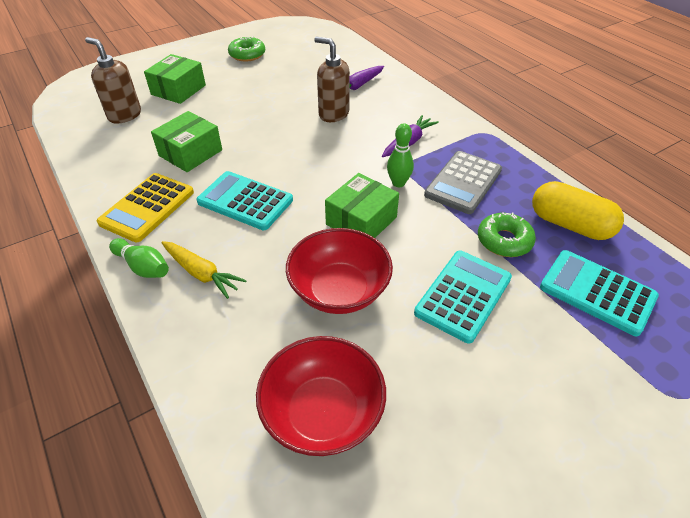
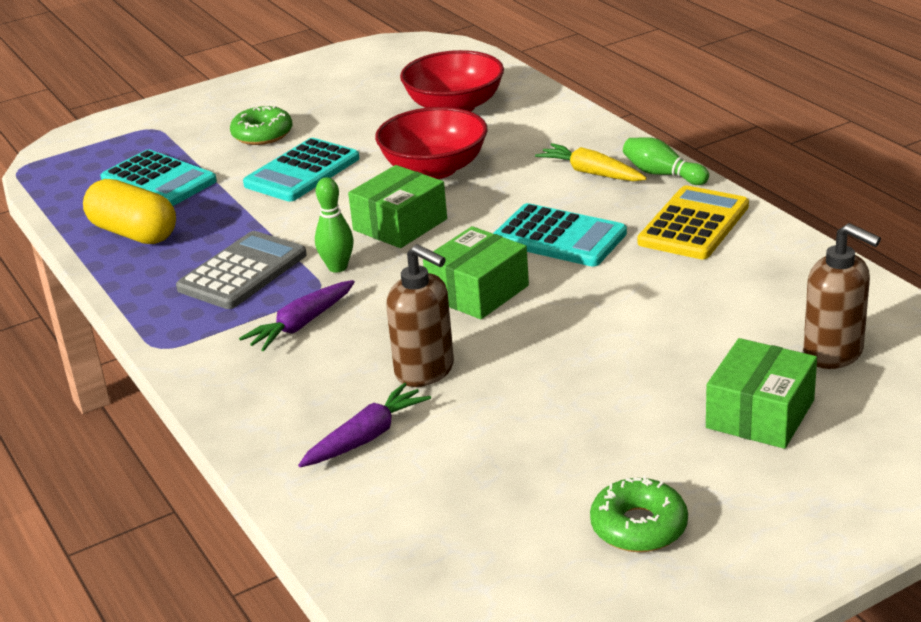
camera: 175 degrees left, 15 degrees down
green box [151,111,222,172] -> green box moved to [423,226,529,320]
green donut [478,212,536,257] -> green donut moved to [230,105,293,145]

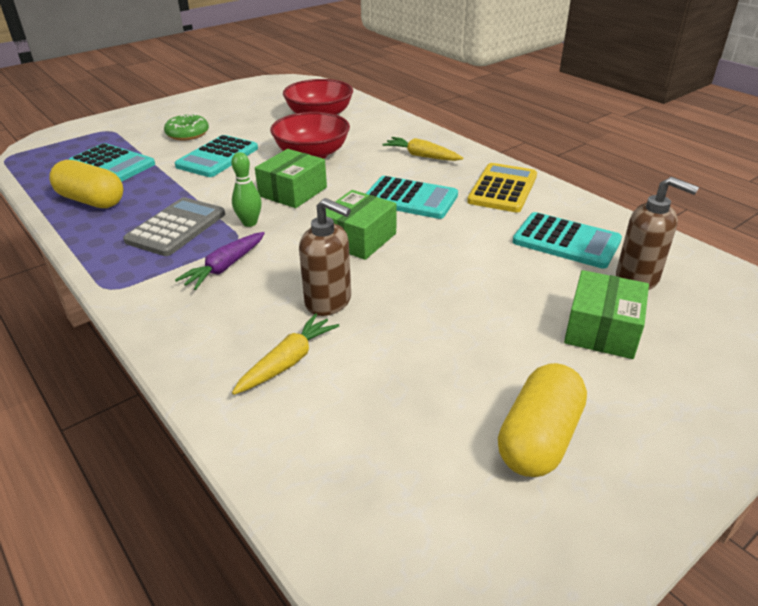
camera: 10 degrees left, 5 degrees up
purple carrot [298,383,431,467] -> yellow carrot [232,313,339,395]
green donut [590,476,688,552] -> yellow capsule [498,363,587,477]
green bowling pin [623,137,709,185] -> none
none -> turquoise calculator [513,212,622,269]

